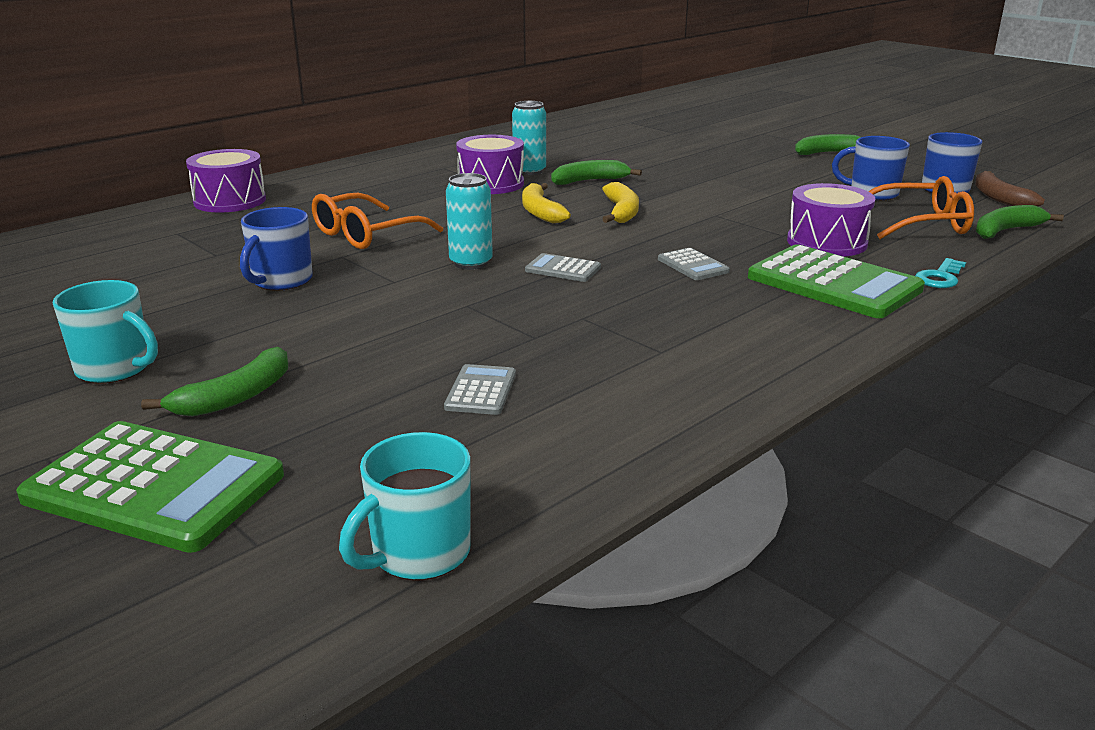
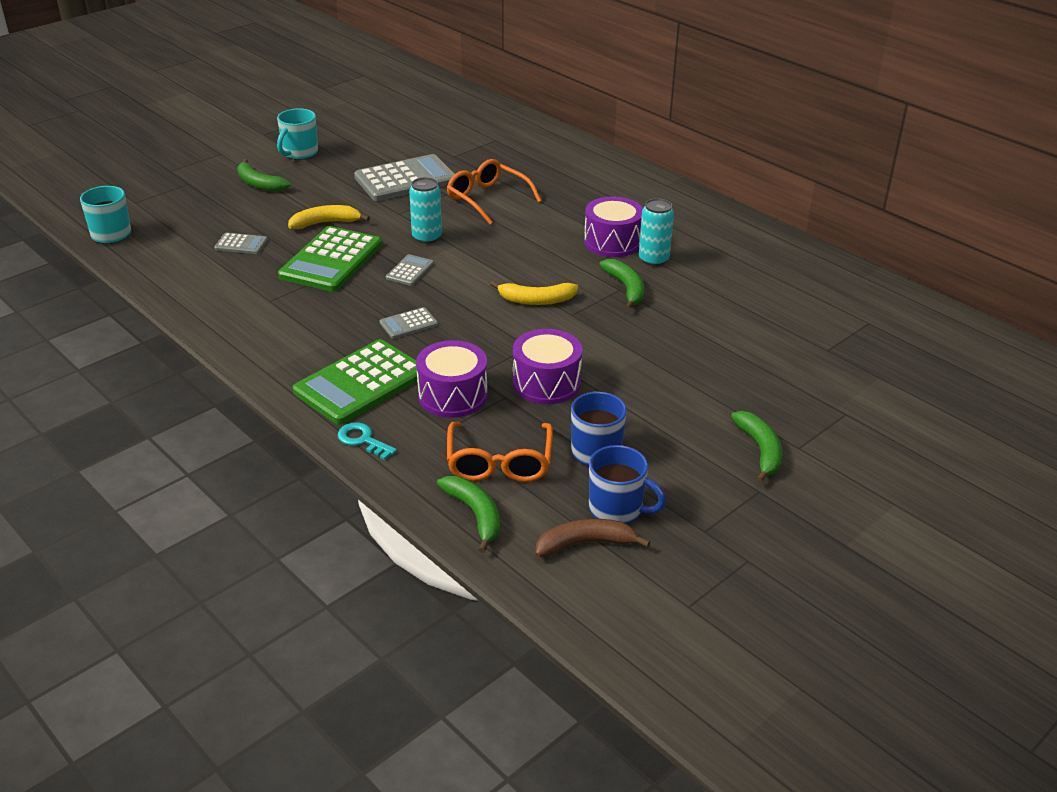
camera: 90 degrees right, 10 degrees up
green calculator [16,421,284,553] -> green calculator moved to [278,226,382,292]
purple drum [186,149,266,213] -> purple drum moved to [513,329,583,404]
blue mug [240,207,313,291] -> grey calculator [354,154,455,201]
yellow banana [522,183,571,223] -> yellow banana moved to [288,205,370,229]

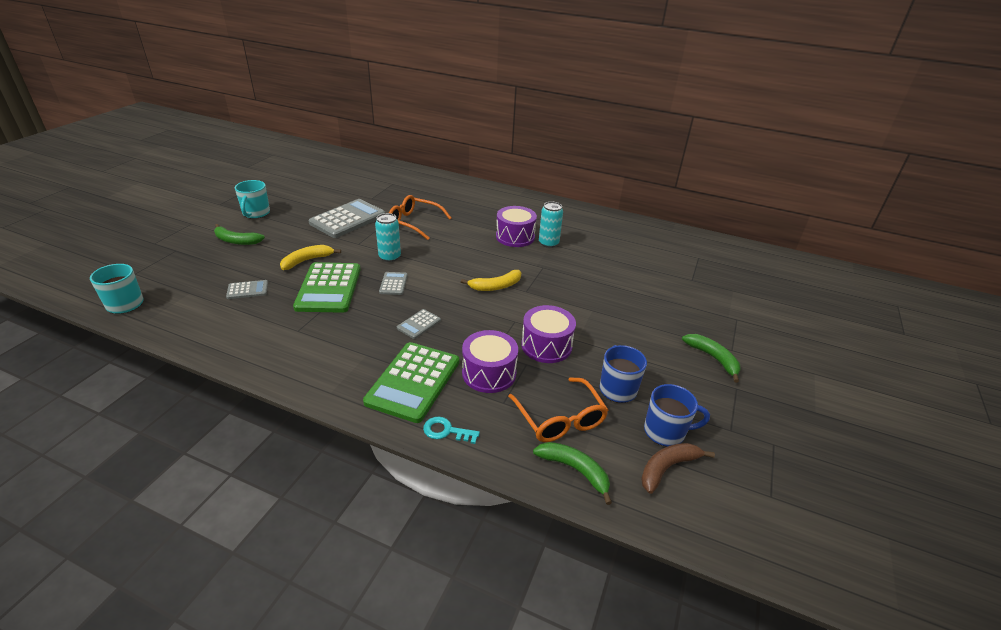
camera: 25 degrees left, 0 degrees up
green banana [599,259,644,310] -> none

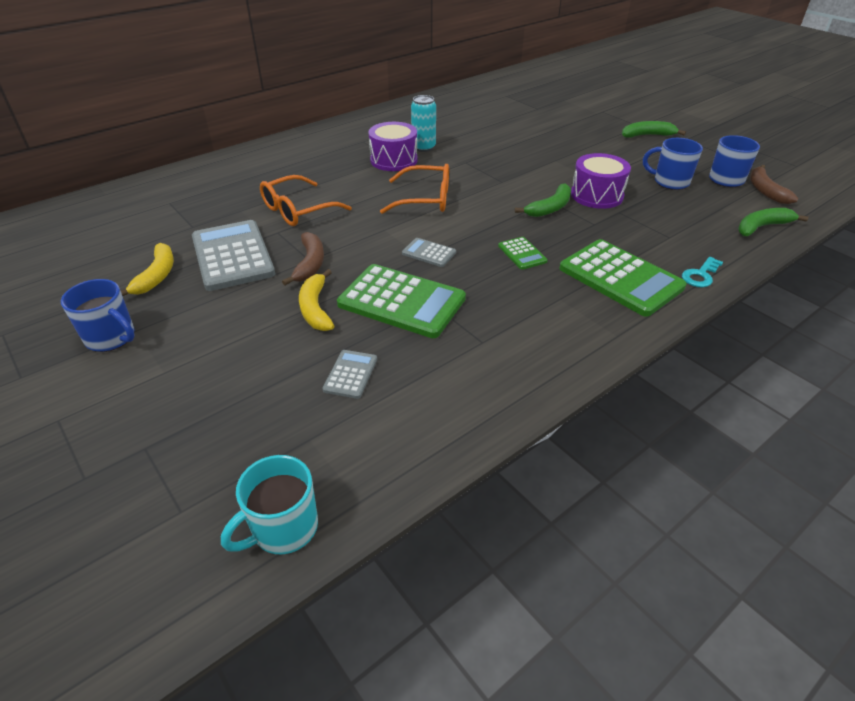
camera: 60 degrees left, 5 degrees up
green banana [214,224,265,245] -> green banana moved to [515,183,571,217]
turquoise mug [235,180,270,219] -> blue mug [61,279,135,352]
turquoise can [375,213,401,262] -> none
grey calculator [397,309,441,339] -> green calculator [498,237,548,270]
yellow banana [461,270,521,291] -> yellow banana moved to [121,243,174,296]
purple drum [462,330,518,393] -> none
orange glasses [508,377,608,442] -> orange glasses moved to [380,164,449,214]
none -> brown banana [282,232,324,285]

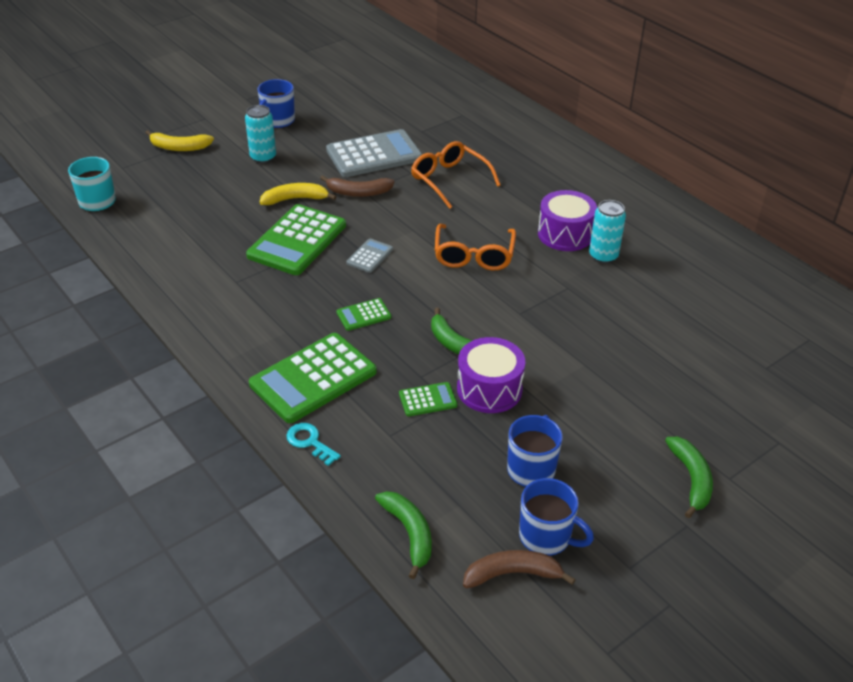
camera: 90 degrees right, 0 degrees up
yellow banana [121,243,174,296] -> yellow banana moved to [146,130,214,151]
grey calculator [322,350,377,399] -> none
none -> turquoise can [245,105,276,163]
none -> green calculator [399,382,457,416]

